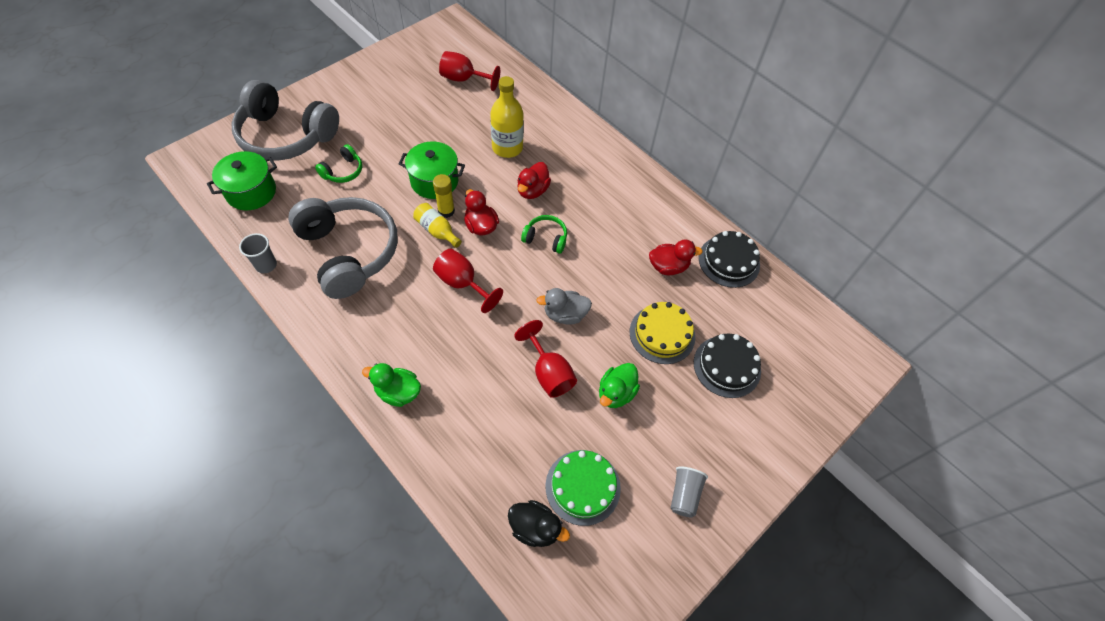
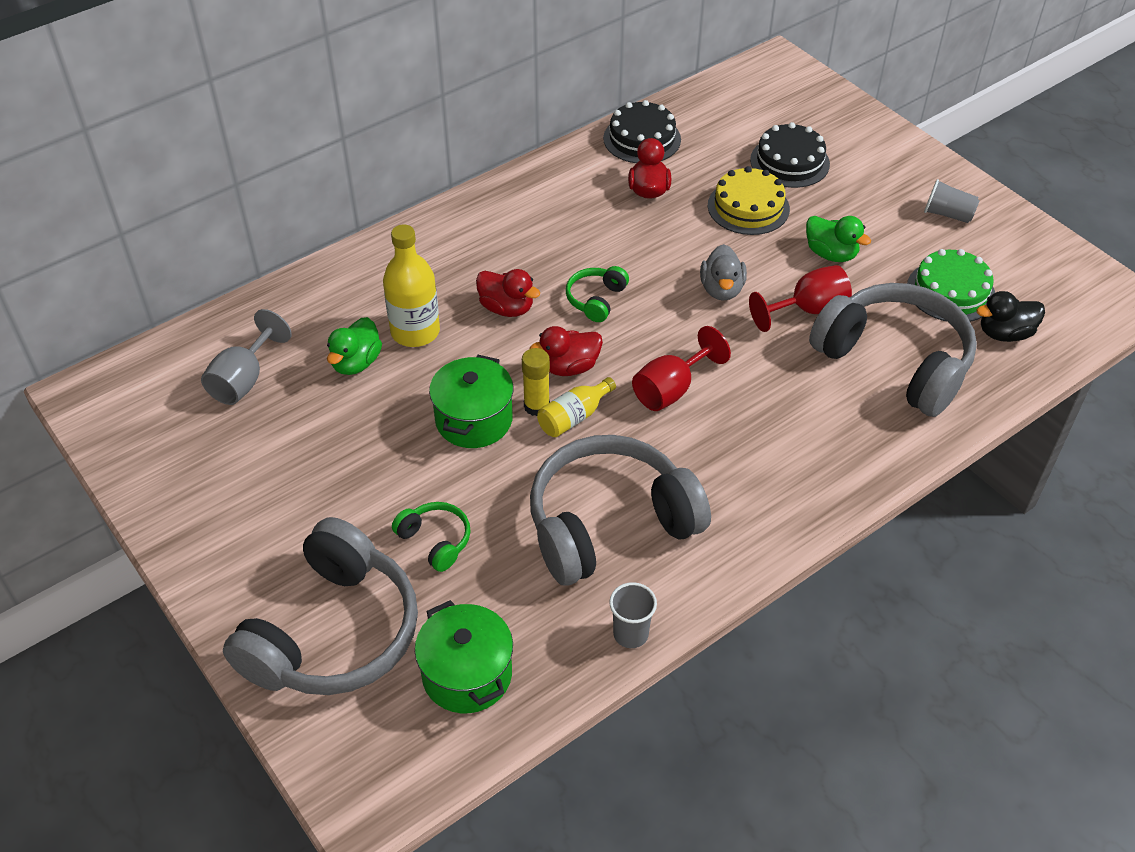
camera: 80 degrees left, 10 degrees down
green duck [362,363,421,407] -> green duck moved to [327,317,382,375]
red goblet [439,51,500,91] -> grey goblet [201,309,292,405]
black duck [508,500,570,547] -> black duck turned 135 degrees counterclockwise [977,291,1045,342]
none -> grey headphones [809,283,977,417]

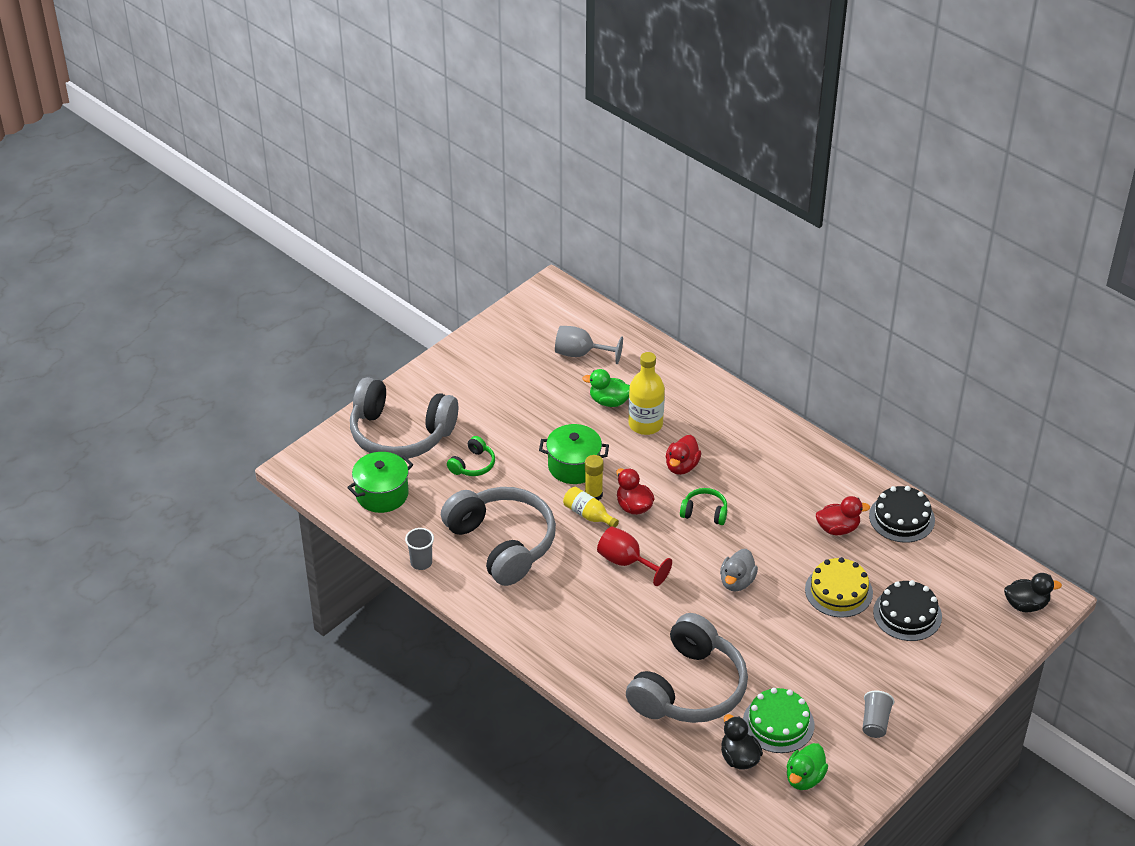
camera: 80 degrees right, 5 degrees down
grey duck [700,244,747,301] -> grey duck turned 60 degrees counterclockwise [720,549,758,591]
red goblet [749,265,852,332] -> none
green duck [806,216,871,262] -> green duck moved to [787,743,828,790]
none -> black duck [1004,573,1062,612]

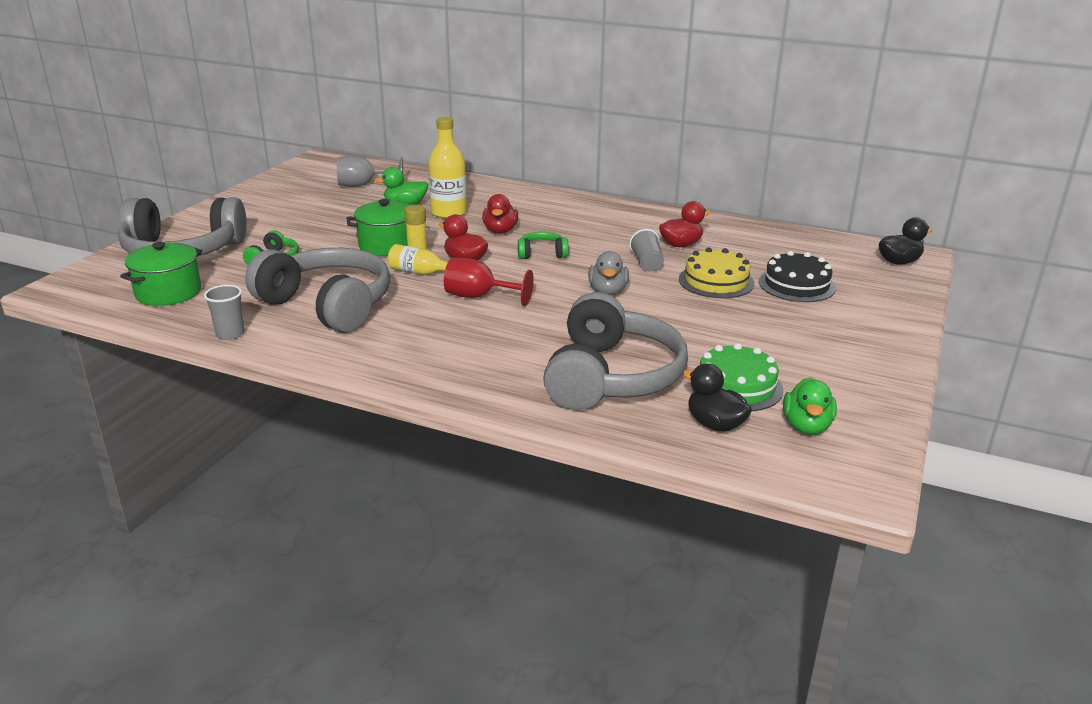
camera: 20 degrees left, 15 degrees down
grey cup [862,690,894,738] -> grey cup moved to [629,229,664,272]
black cake [869,486,935,543] -> none

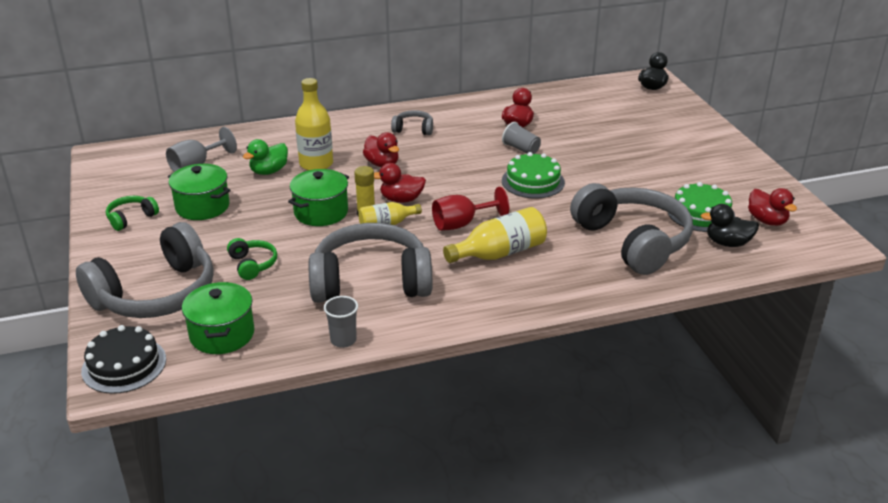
camera: 40 degrees left, 5 degrees up
green headphones [518,232,569,259] -> green headphones moved to [106,196,159,231]
grey duck [588,251,629,295] -> green cake [502,152,565,198]
yellow cake [679,248,754,298] -> none
black cake [759,251,836,302] -> black cake moved to [81,325,166,394]
green duck [783,377,837,434] -> red duck [748,188,797,226]
none -> green pot [168,164,231,220]
none -> grey headphones [391,110,433,135]
none -> yellow bottle [443,207,547,263]

